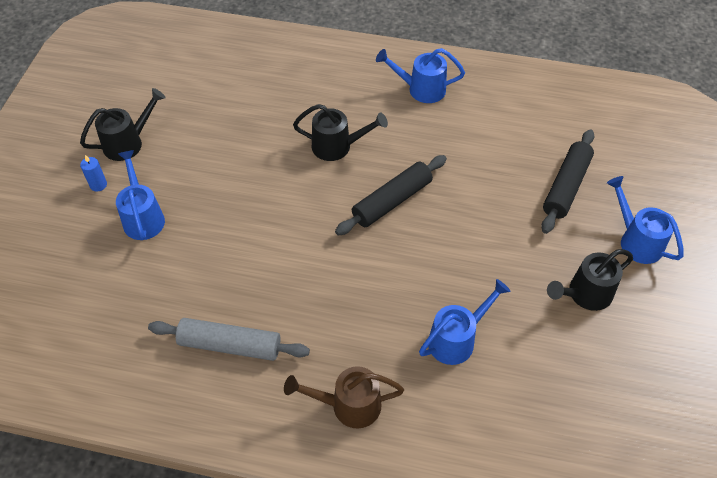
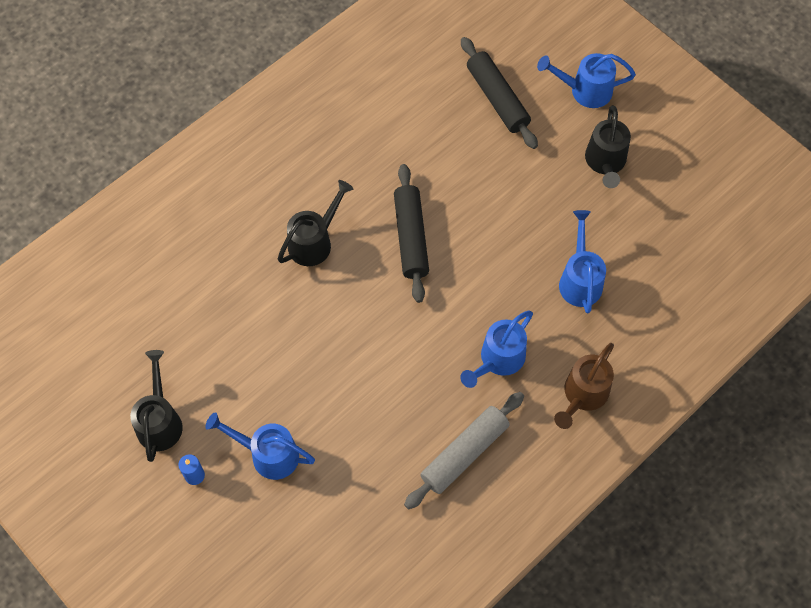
camera: 55 degrees left, 10 degrees up
blue watering can [376,48,465,103] -> blue watering can moved to [460,311,533,388]

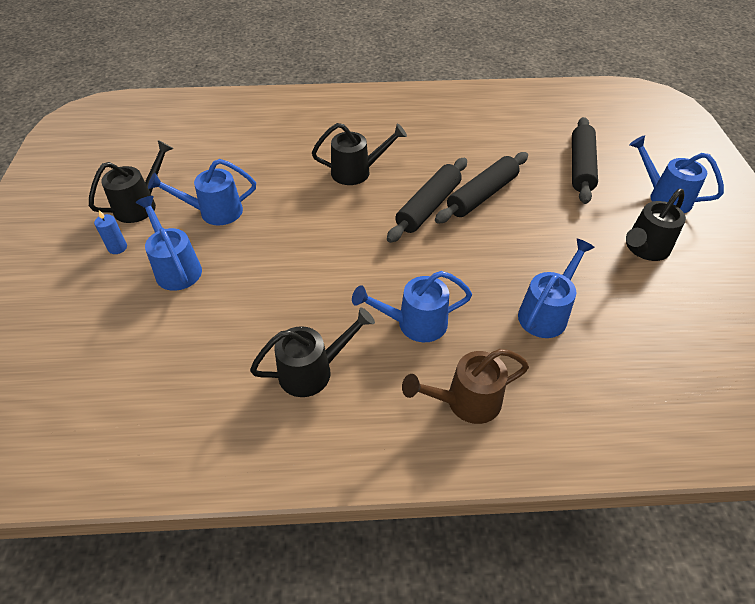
camera: 40 degrees right, 15 degrees down
grey rolling pin [404,392,524,509] -> black watering can [250,307,375,397]
none -> blue watering can [148,159,256,225]
none -> black rolling pin [435,152,528,223]

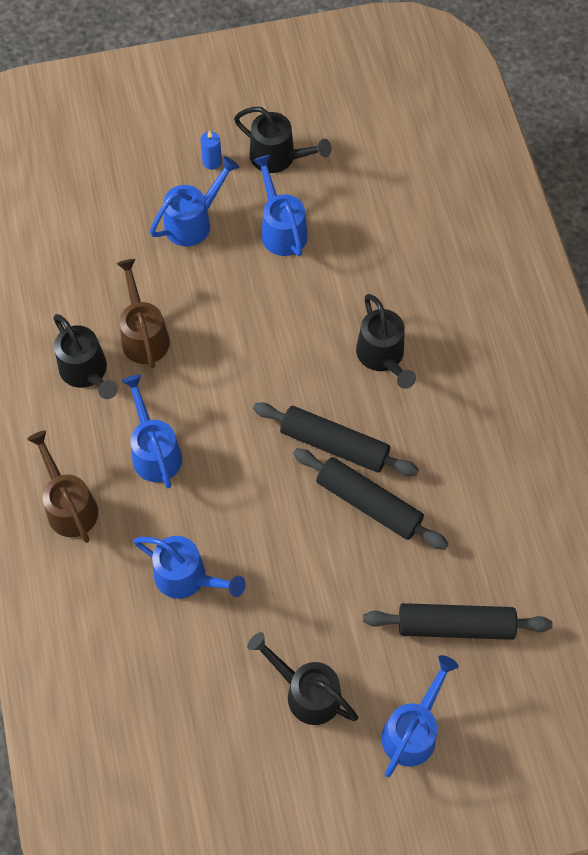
camera: 80 degrees right, 15 degrees up
none -> brown watering can [116,259,170,368]

